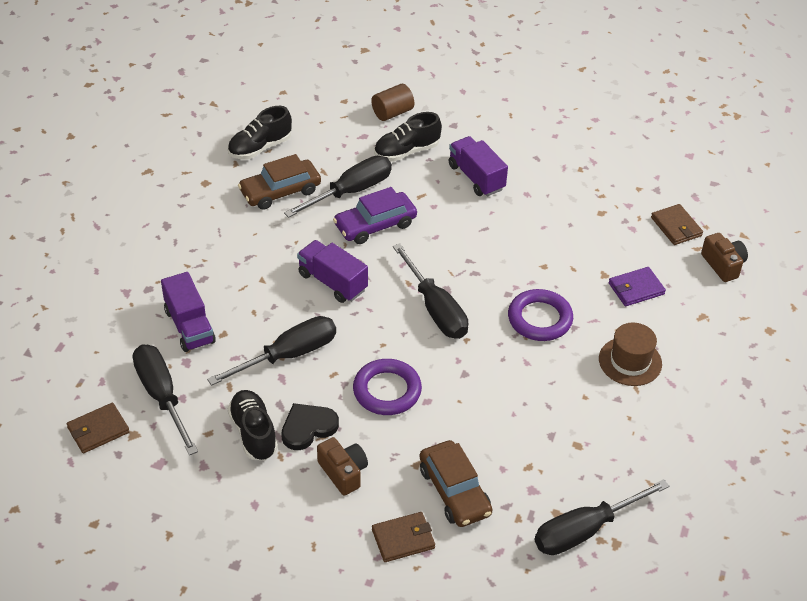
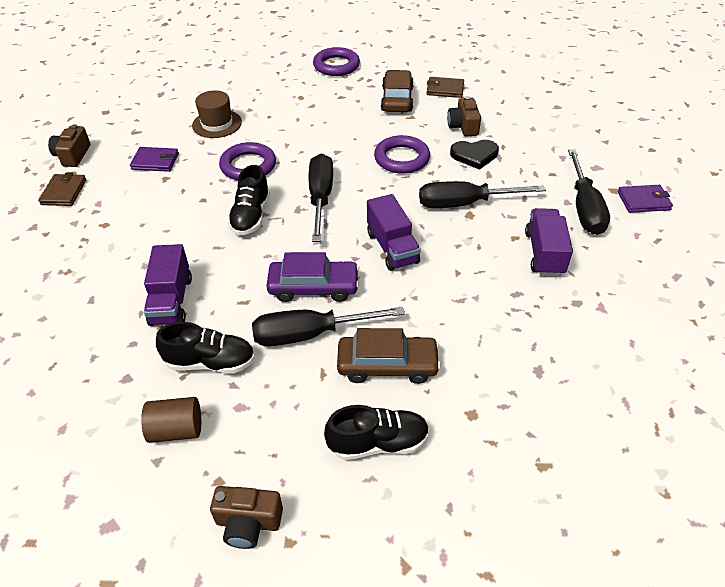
camera: 150 degrees left, 0 degrees up
brown wallet [67,403,130,453] -> purple wallet [618,185,673,213]
black shoe [228,390,278,460] -> black shoe moved to [227,165,270,235]
black screwdriver [534,479,669,555] -> purple ring [313,47,360,76]
none -> brown camera [210,486,283,549]

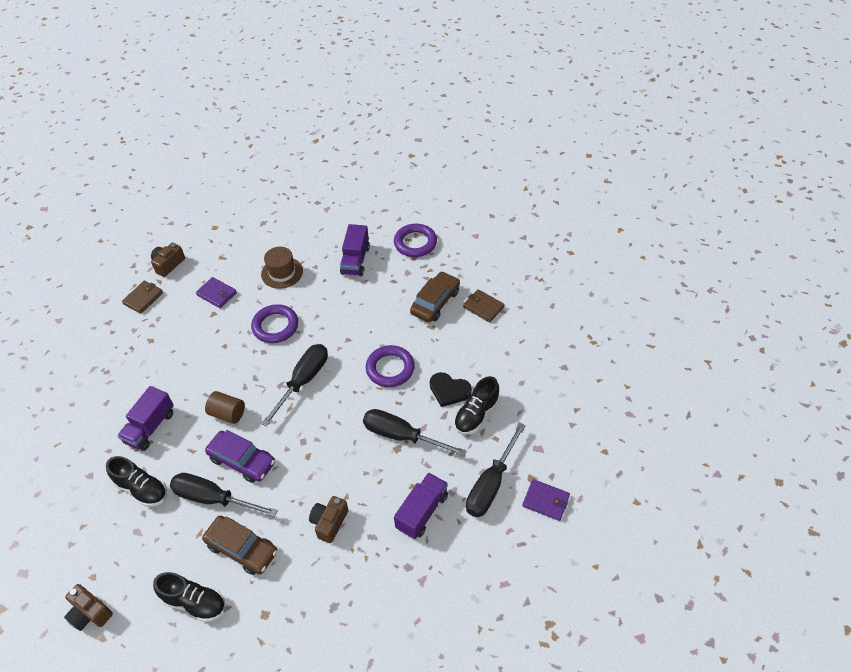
camera: 30 degrees right, 5 degrees up
brown cylinder [141,397,201,443] -> brown cylinder moved to [205,391,245,424]
black shoe [227,165,270,235] -> black shoe moved to [454,376,499,434]
purple truck [367,194,421,271] -> purple truck moved to [340,224,370,276]
brown camera [447,96,481,136] -> brown camera moved to [309,496,348,543]

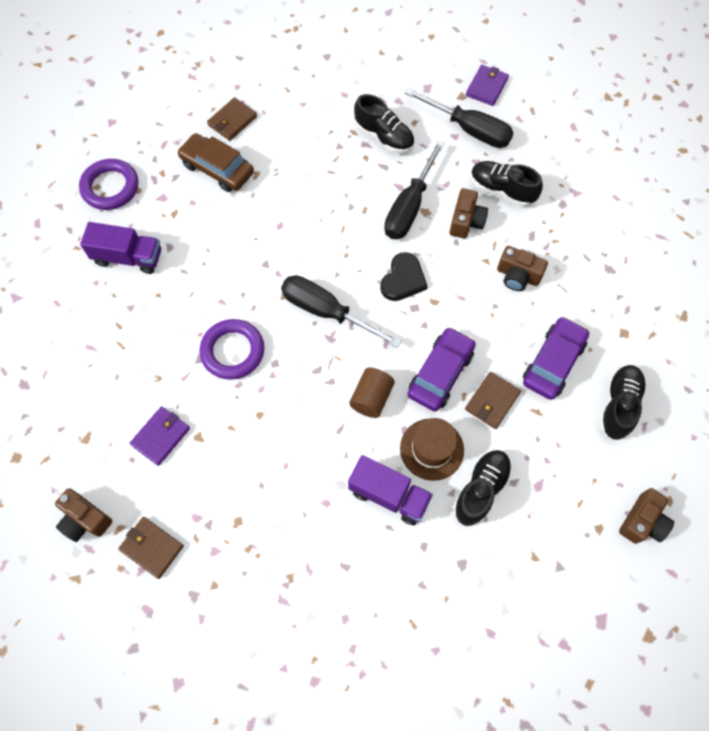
camera: 90 degrees left, 15 degrees up
black screwdriver [170,473,278,517] -> brown wallet [465,372,521,429]
brown car [202,516,277,575] -> purple car [523,317,589,400]
brown hat [261,247,303,289] -> brown hat moved to [400,418,464,481]
purple ring [366,345,415,387] -> none
purple truck [394,472,448,539] -> black shoe [471,161,543,207]
black heart [430,372,472,407] -> black heart moved to [380,252,428,301]
none -> brown camera [450,188,488,239]

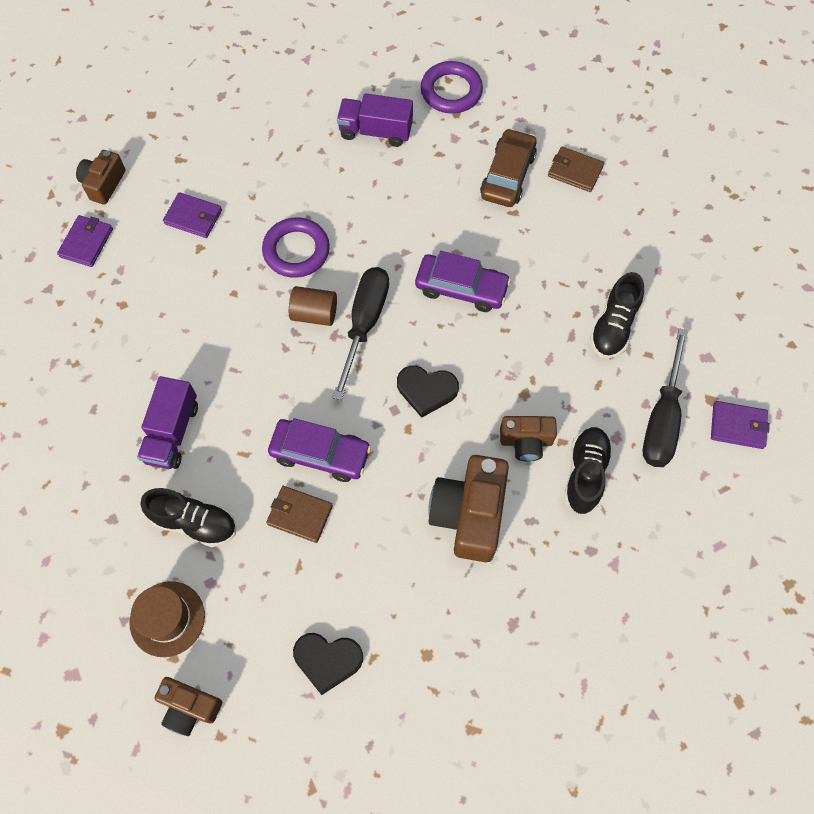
camera: 75 degrees right, 0 degrees up
purple truck [80,222,161,274] -> purple truck turned 105 degrees clockwise [337,93,413,147]
brown wallet [118,517,184,579] -> purple wallet [57,215,113,267]
brown cylinder [349,367,395,418] -> brown cylinder moved to [289,286,337,326]
black screwdriver [384,140,445,239] -> none
brown hat [400,418,464,481] -> brown hat moved to [130,581,205,657]
brown camera [497,246,548,291] -> brown camera [428,455,509,562], size x1.71
purple car [523,317,589,400] -> purple car moved to [415,251,511,312]
black shoe [599,365,647,440] -> black heart [293,633,363,695]

